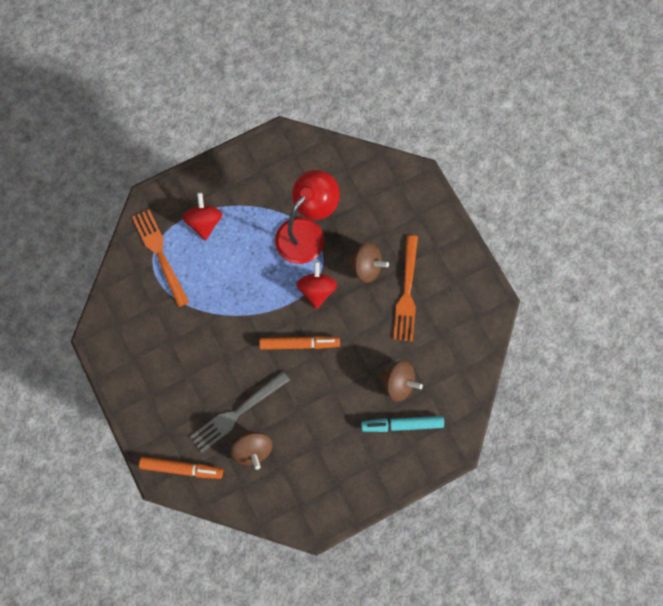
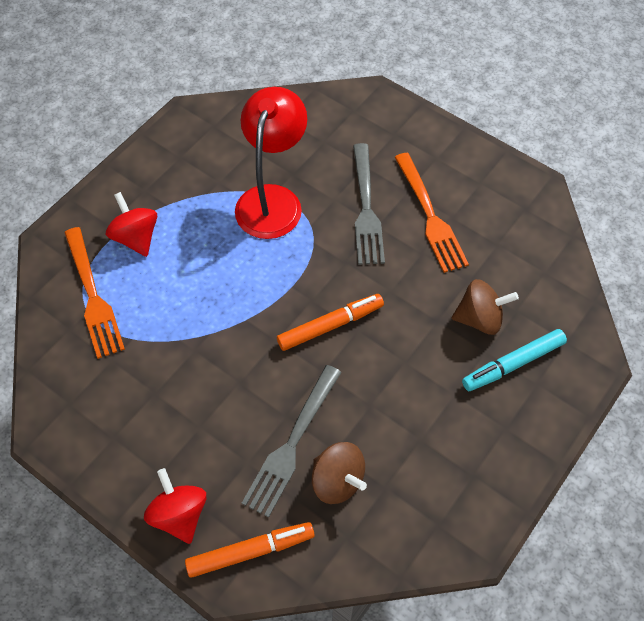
camera: 25 degrees left, 15 degrees down
orange fork [132,209,189,307] -> orange fork turned 150 degrees counterclockwise [64,227,125,359]
red spinning top [297,261,337,309] -> red spinning top moved to [144,468,206,544]
brown spinning top [348,243,389,283] -> grey fork [353,143,385,265]

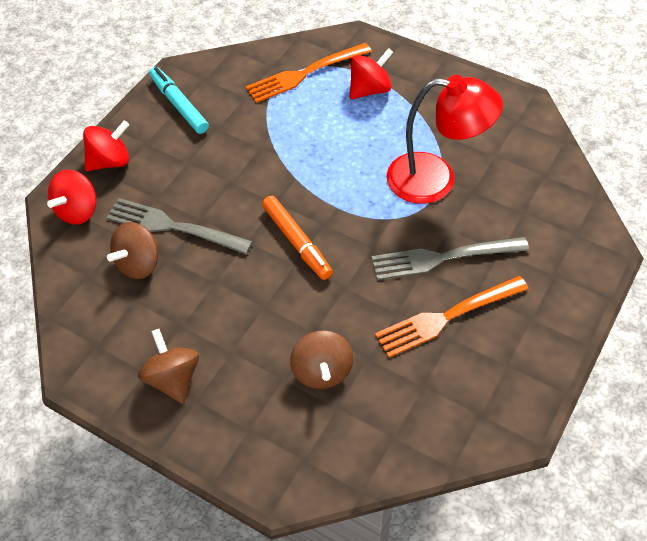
camera: 85 degrees right, 5 degrees down
orange marker [185,522,315,578] -> red spinning top [47,170,96,224]
turquoise marker [462,329,567,391] -> turquoise marker moved to [149,67,209,134]
none -> brown spinning top [138,329,199,404]

